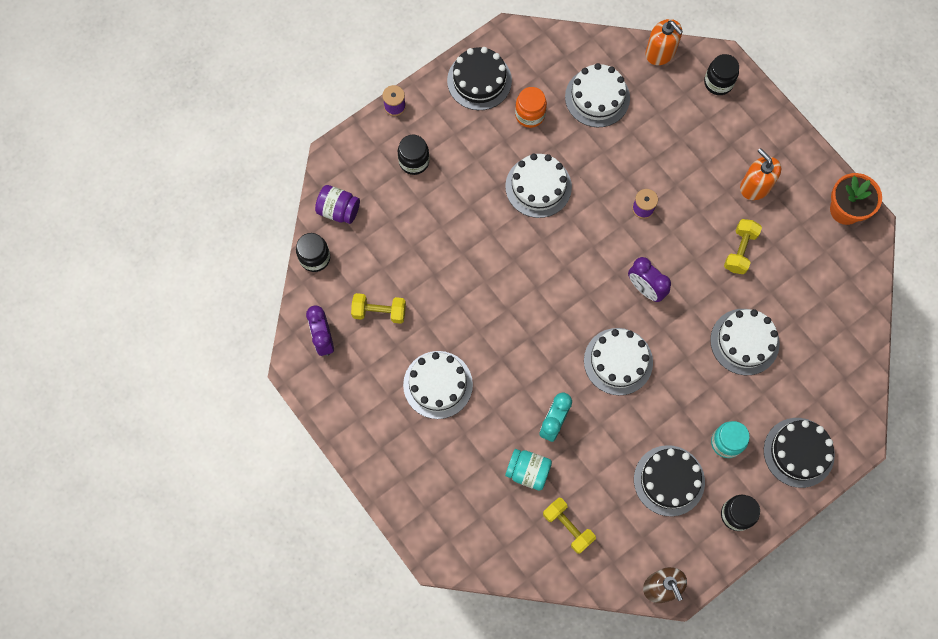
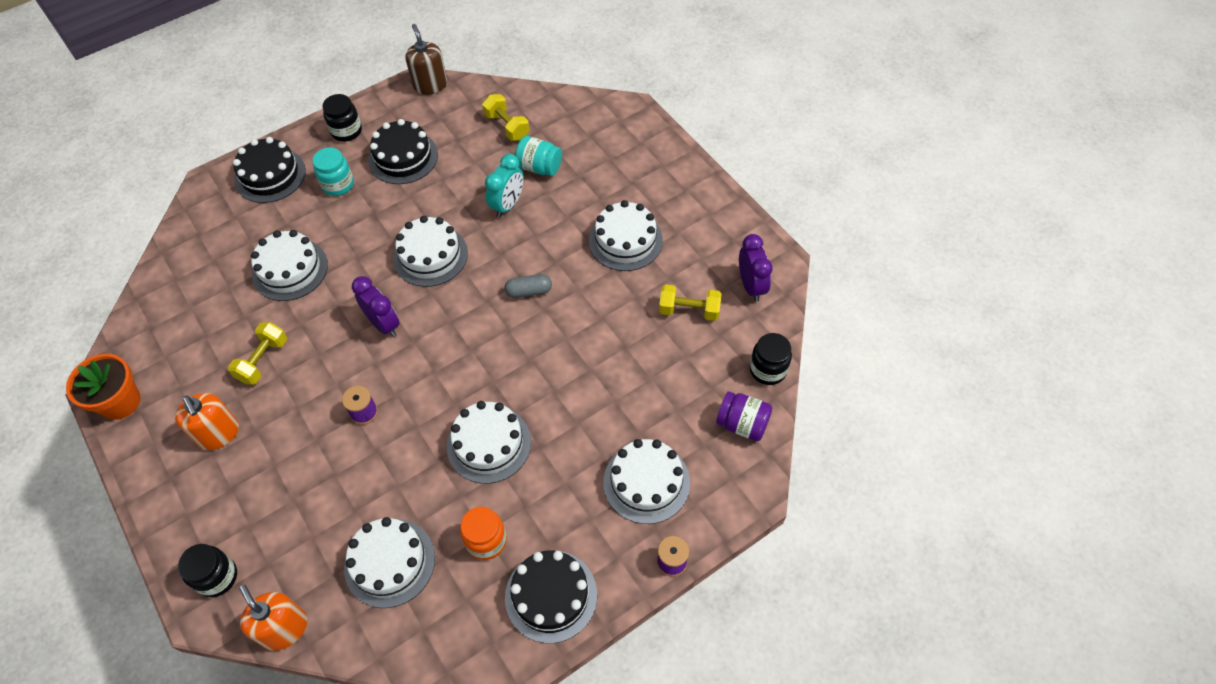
camera: 175 degrees left, 15 degrees down
black jar [398,135,430,175] -> white cake [603,439,690,524]
none -> grey capsule [505,274,552,298]

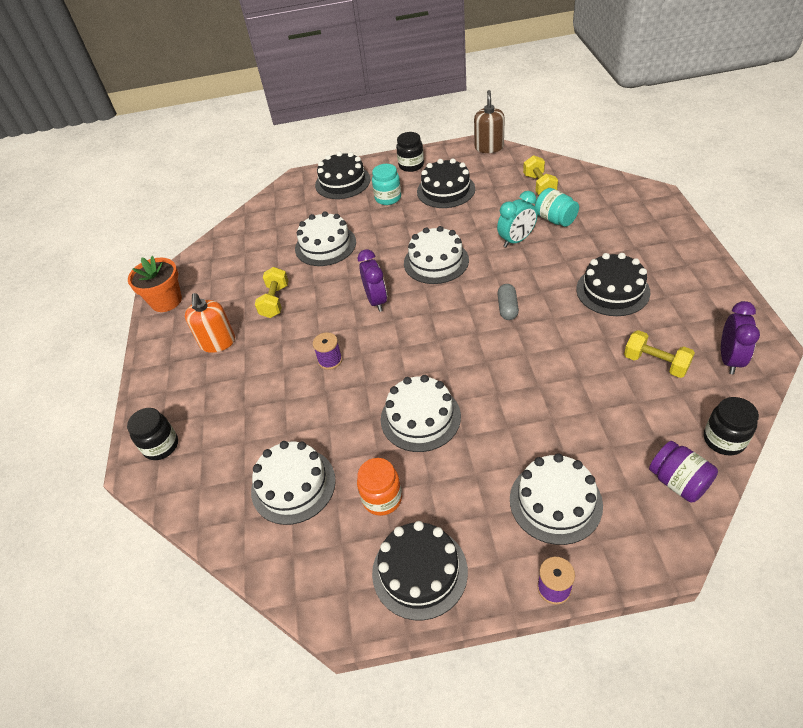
camera: 30 degrees right, 10 degrees down
yellow dumbbell [228,322,287,385] -> yellow dumbbell turned 45 degrees counterclockwise [255,267,288,318]
orange soap dispenser [239,585,307,651] -> none
grey capsule [505,274,552,298] -> grey capsule turned 75 degrees clockwise [497,284,519,320]
white cake [589,200,663,271] -> black cake [576,253,650,316]

